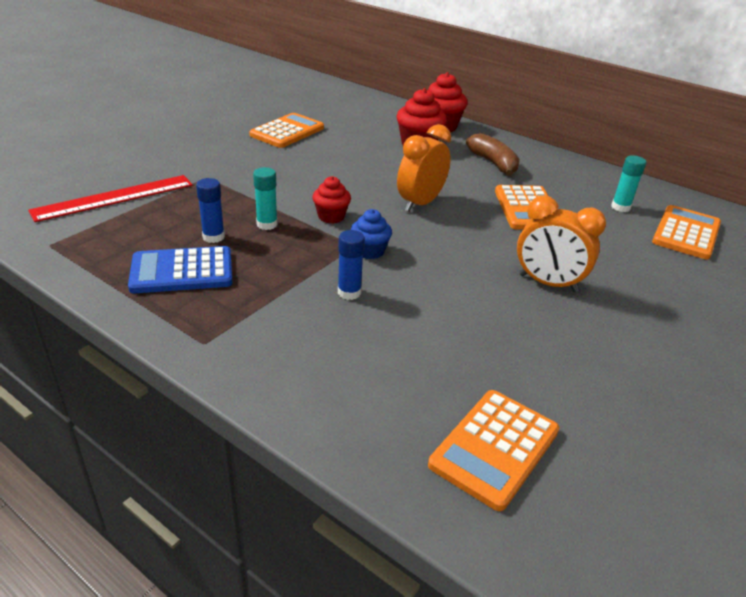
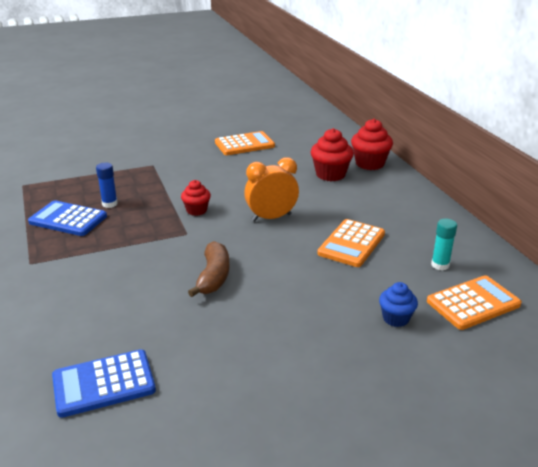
camera: 35 degrees right, 5 degrees down
red ruler [28,175,193,222] -> none
turquoise glue stick [253,167,278,230] -> none
blue glue stick [338,230,365,300] -> none
blue cupcake [351,209,392,259] -> blue cupcake moved to [379,282,418,327]
orange calculator [428,390,559,511] -> blue calculator [52,349,156,418]
brown banana [466,133,520,176] -> brown banana moved to [188,241,229,297]
orange clock [517,195,606,292] -> none

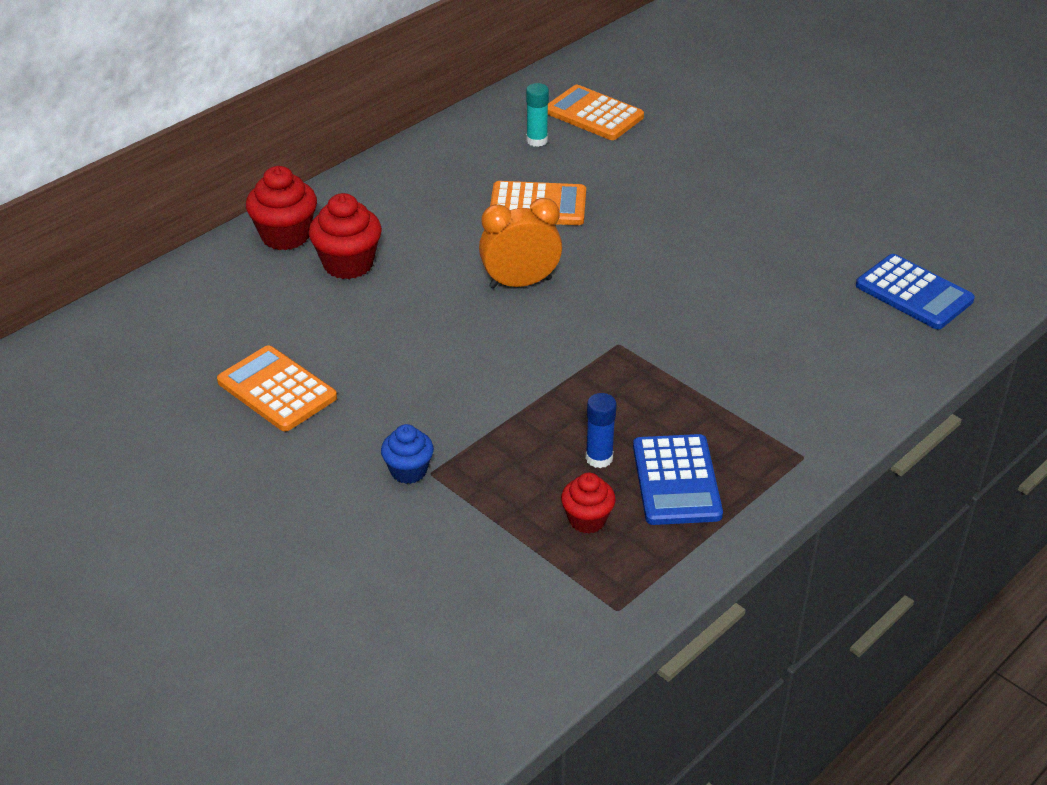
camera: 115 degrees left, 10 degrees up
red cupcake [181,180,211,216] -> red cupcake moved to [561,473,616,533]
brown banana [188,241,229,297] -> none
orange clock [244,157,299,221] -> orange clock turned 120 degrees clockwise [479,198,562,289]
blue cupcake [379,282,418,327] -> blue cupcake moved to [381,424,434,484]

